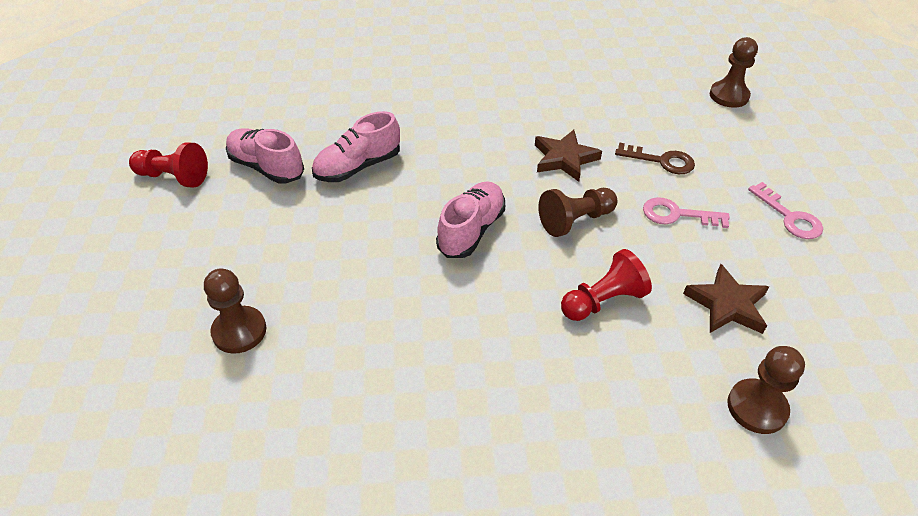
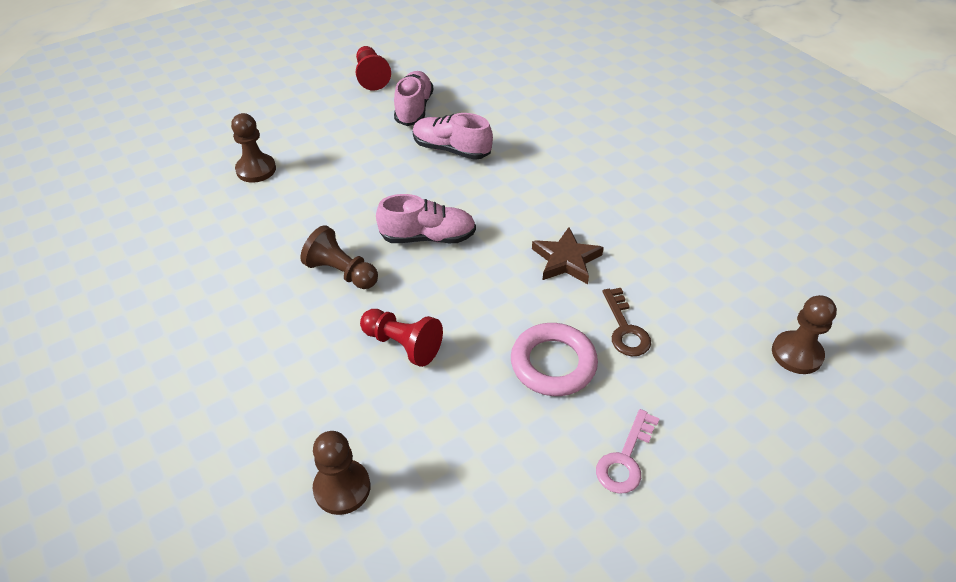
camera: 60 degrees right, 0 degrees up
brown pawn [538,188,617,237] -> brown pawn moved to [300,225,378,289]
pink key [643,197,730,228] -> pink ring [511,323,598,396]
brown star [683,264,769,334] -> none

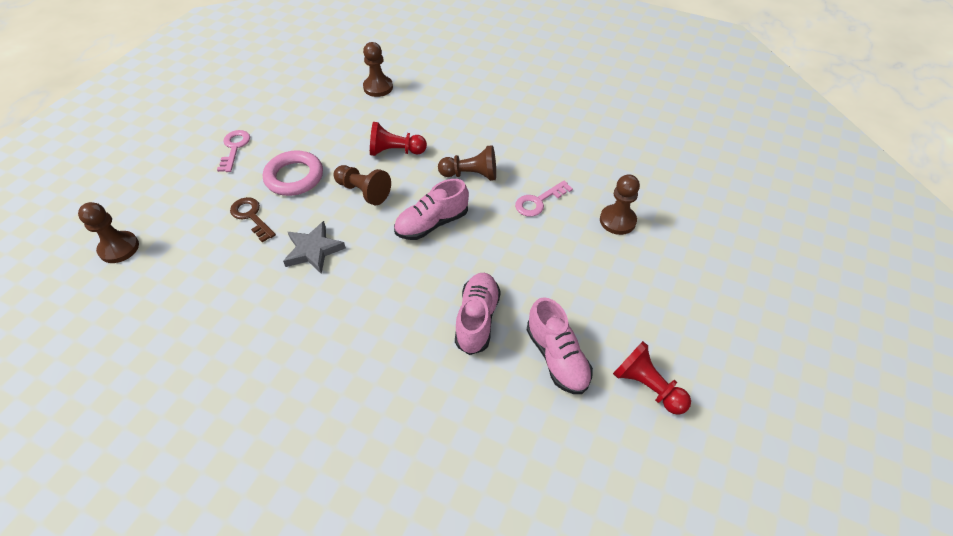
camera: 150 degrees right, 5 degrees up
pink shoe [413,113,493,160] -> pink shoe turned 75 degrees counterclockwise [455,273,501,355]
brown star [532,227,604,284] -> grey star [283,221,346,274]
none -> brown pawn [334,165,391,205]
none -> pink key [515,181,573,217]

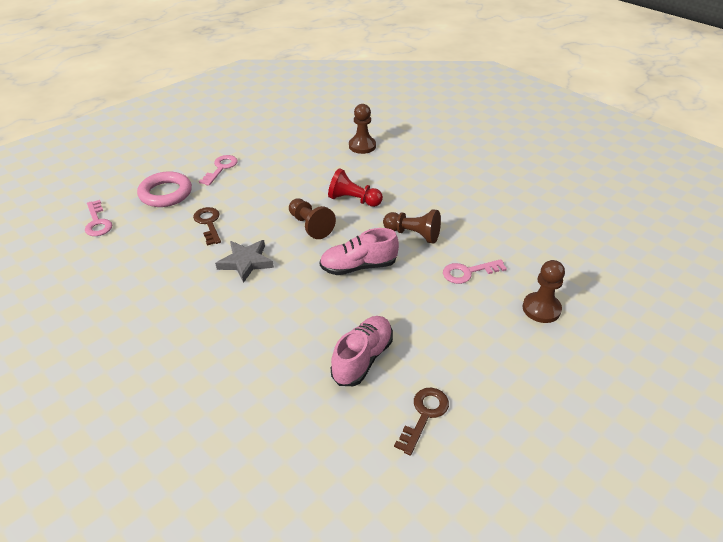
camera: 20 degrees right, 10 degrees down
brown pawn [78,202,139,263] -> pink key [85,200,112,236]
pink ring [263,150,323,196] -> pink ring moved to [137,171,192,207]
pink shoe [527,297,593,394] -> brown key [394,388,449,456]
red pawn [613,341,691,415] -> none

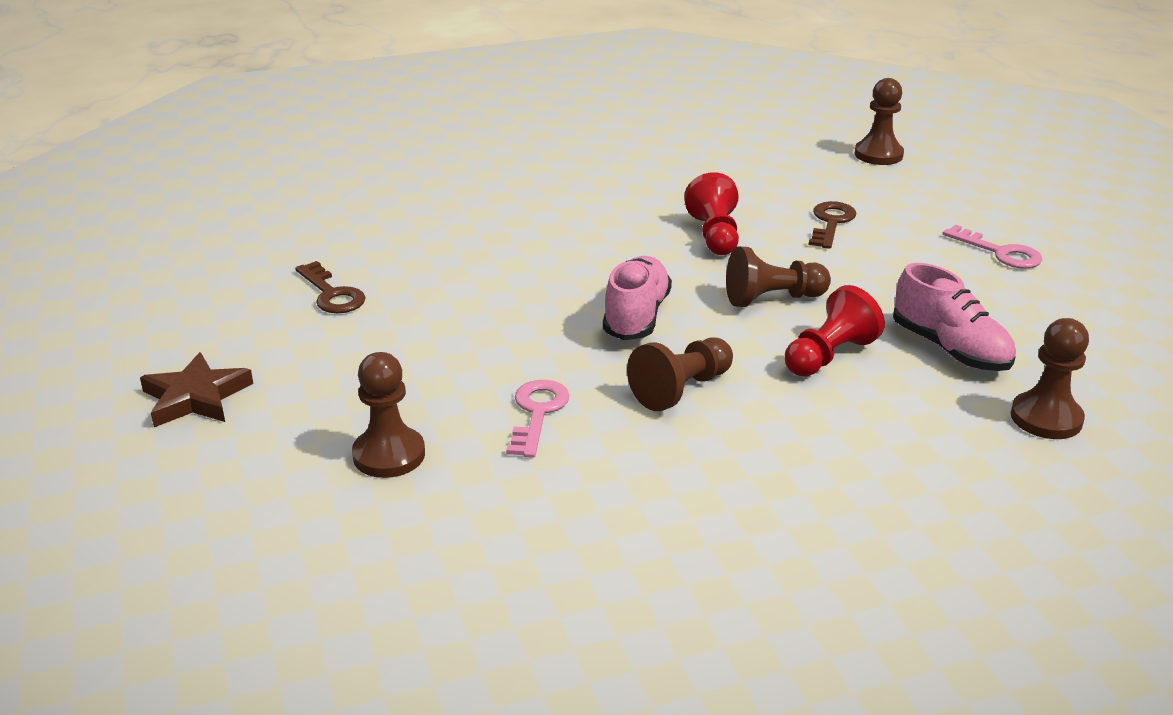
camera: 115 degrees right, 10 degrees down
pink key [85,200,112,236] -> brown pawn [855,78,904,165]
pink ring [137,171,192,207] -> none
brown key [193,207,221,246] -> brown key turned 75 degrees counterclockwise [809,201,856,249]
grey star [215,240,274,283] -> red pawn [684,172,739,255]
pink shoe [331,316,393,386] -> pink shoe moved to [893,263,1016,371]
none -> brown star [140,352,253,427]

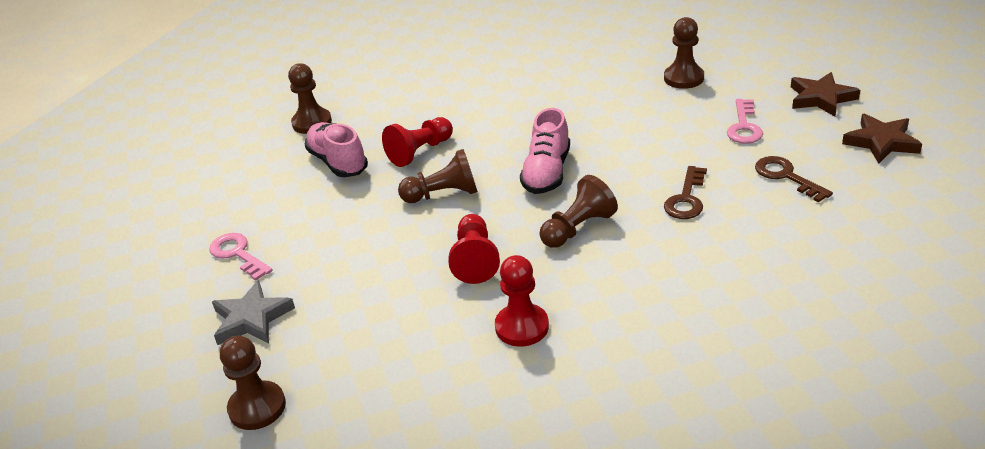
camera: 175 degrees left, 5 degrees up
pink key [506,380,569,458] -> pink key moved to [727,99,763,144]
brown pawn [627,337,733,411] -> brown pawn moved to [540,175,618,248]
brown key [809,201,856,249] -> brown key moved to [664,166,707,219]
none -> grey star [212,280,295,345]
none -> red pawn [495,255,549,347]
none -> brown star [842,114,922,164]

